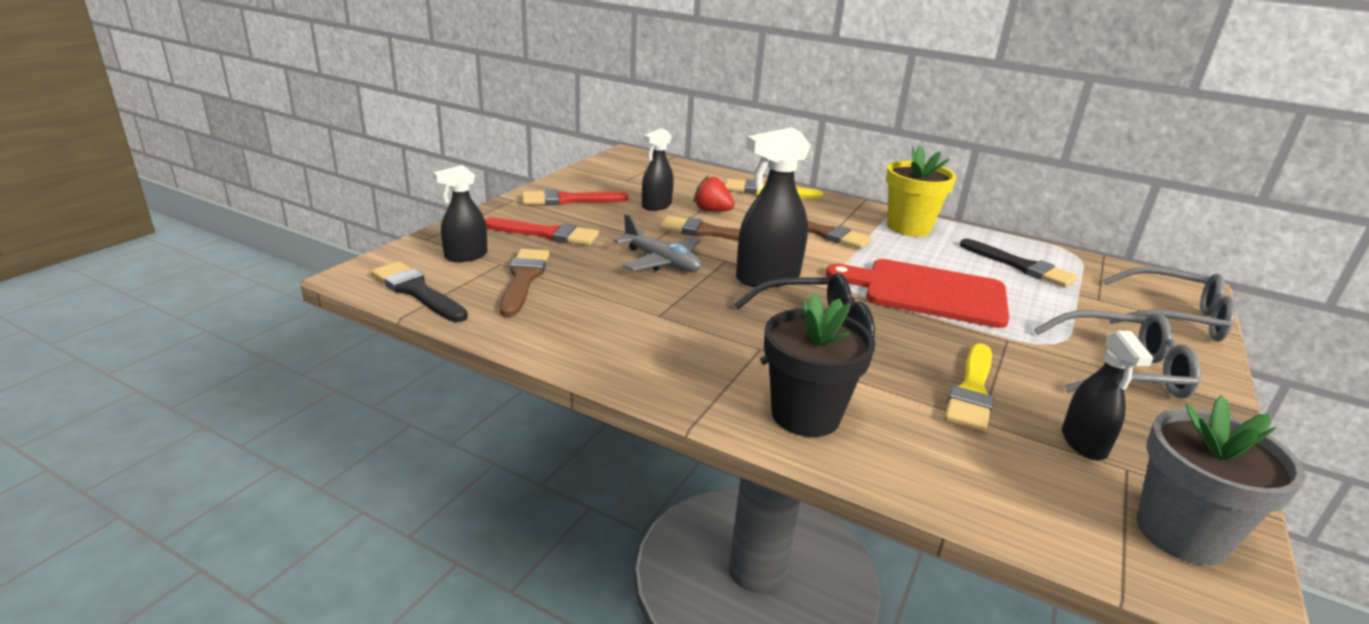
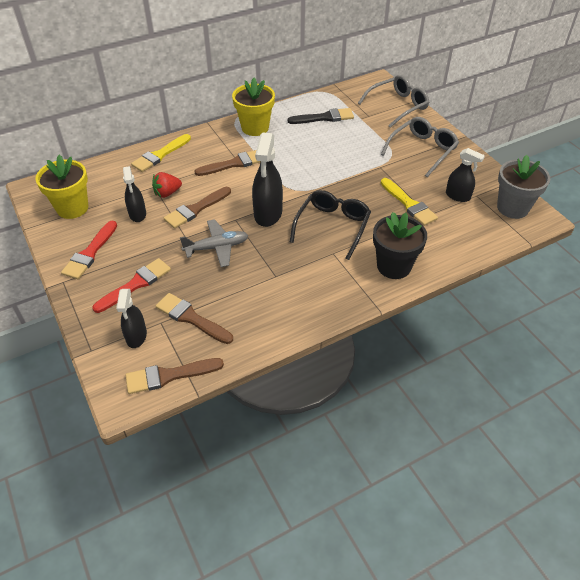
camera: 55 degrees left, 20 degrees up
black brush [371,261,468,322] -> brown brush [125,358,224,394]
red cutting board [826,259,1009,328] -> none
none -> yellow flower pot [35,155,88,219]

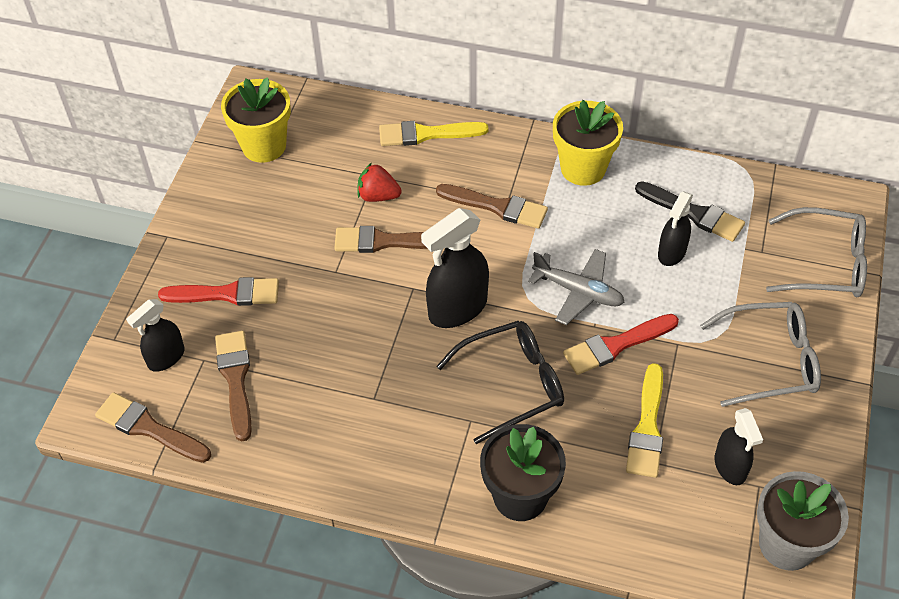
camera: 45 degrees right, 5 degrees up
red brush [61,221,117,279] -> red brush moved to [563,314,679,375]
black spray bottle [123,166,146,222] -> black spray bottle moved to [658,192,693,266]
grey plane [180,219,249,267] -> grey plane moved to [528,249,624,325]

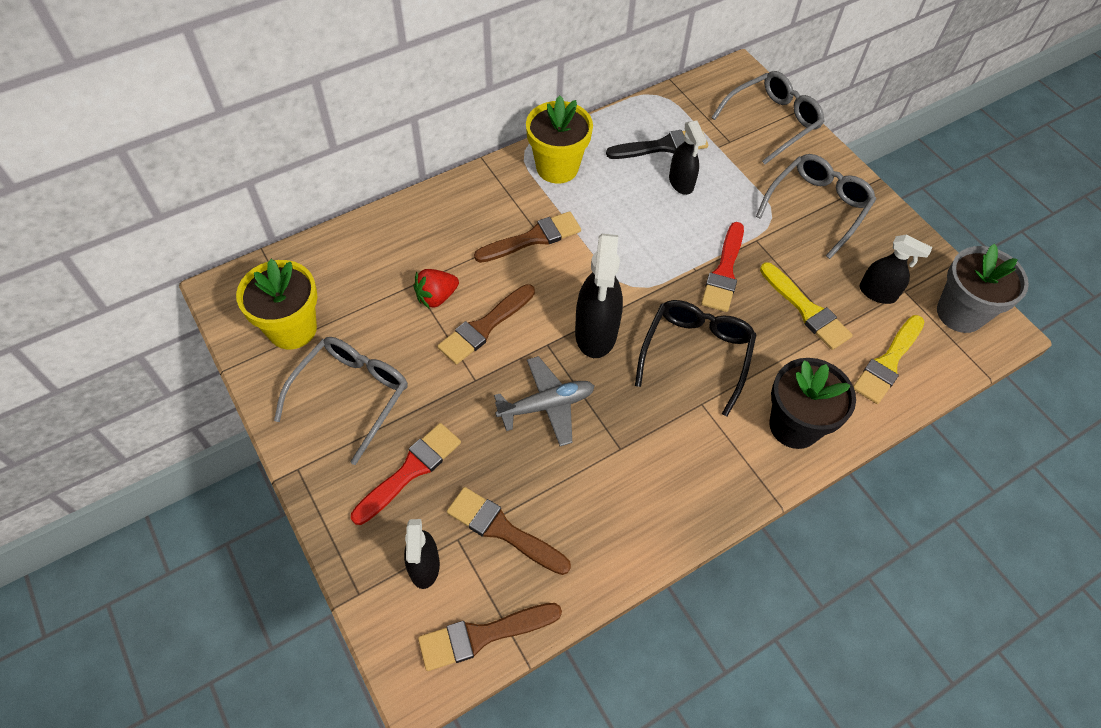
camera: 50 degrees left, 5 degrees up
yellow brush [379,121,488,146] -> yellow brush moved to [853,315,925,404]
grey plane [528,249,624,325] -> grey plane moved to [494,356,595,446]
none -> grey glasses [274,337,408,465]

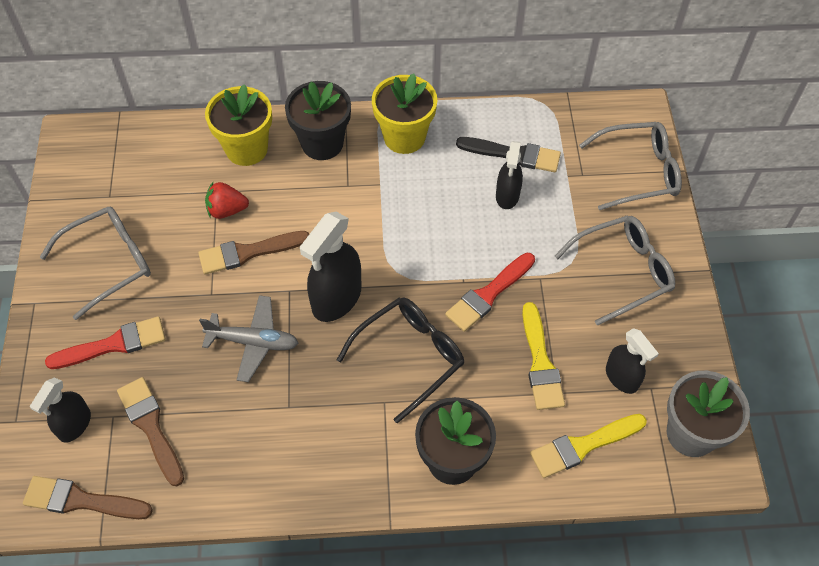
camera: 30 degrees right, 0 degrees up
yellow flower pot [236,259,317,349] -> yellow flower pot moved to [205,84,272,166]
brown brush [474,211,581,263] -> none
none -> black flower pot [285,81,351,160]

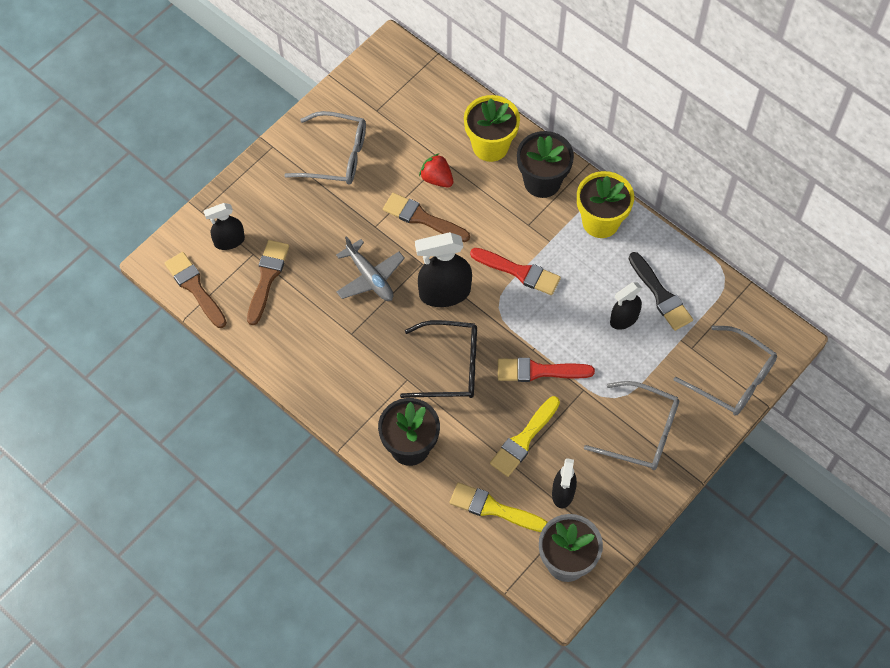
camera: 45 degrees right, 5 degrees up
red brush [45,316,165,369] -> red brush moved to [470,248,561,295]

